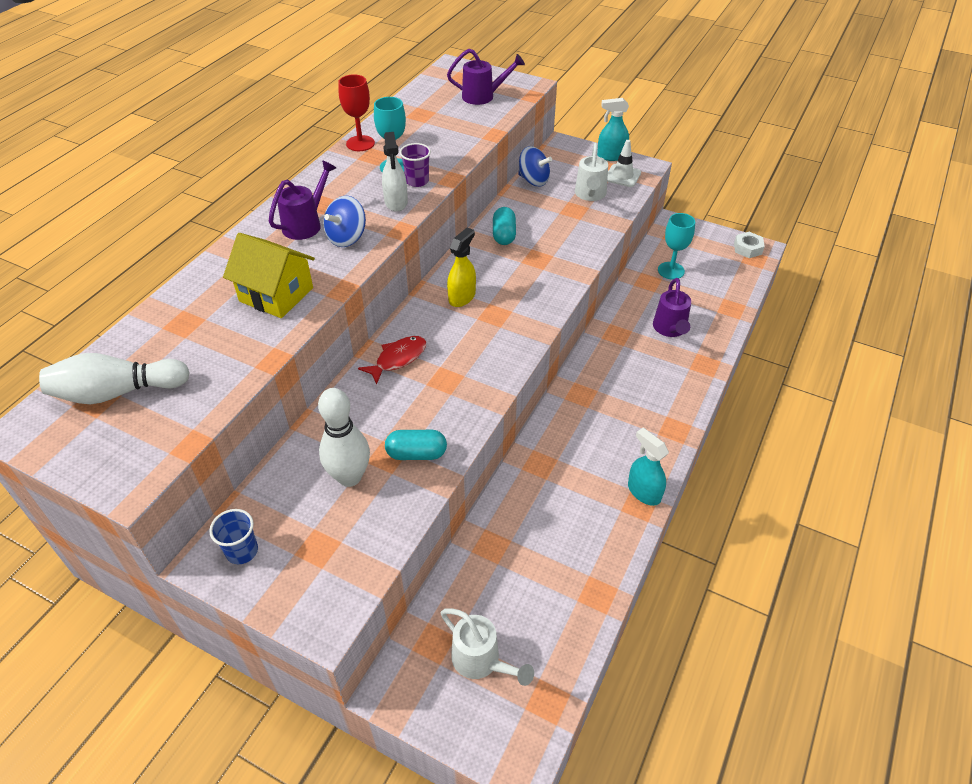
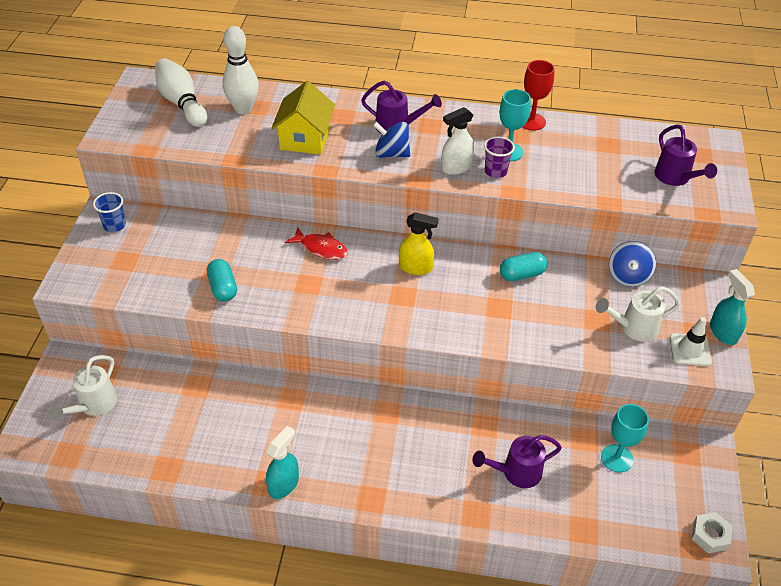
camera: 70 degrees right, 0 degrees up
white bowling pin [318,388,370,487] -> white bowling pin moved to [223,26,259,114]

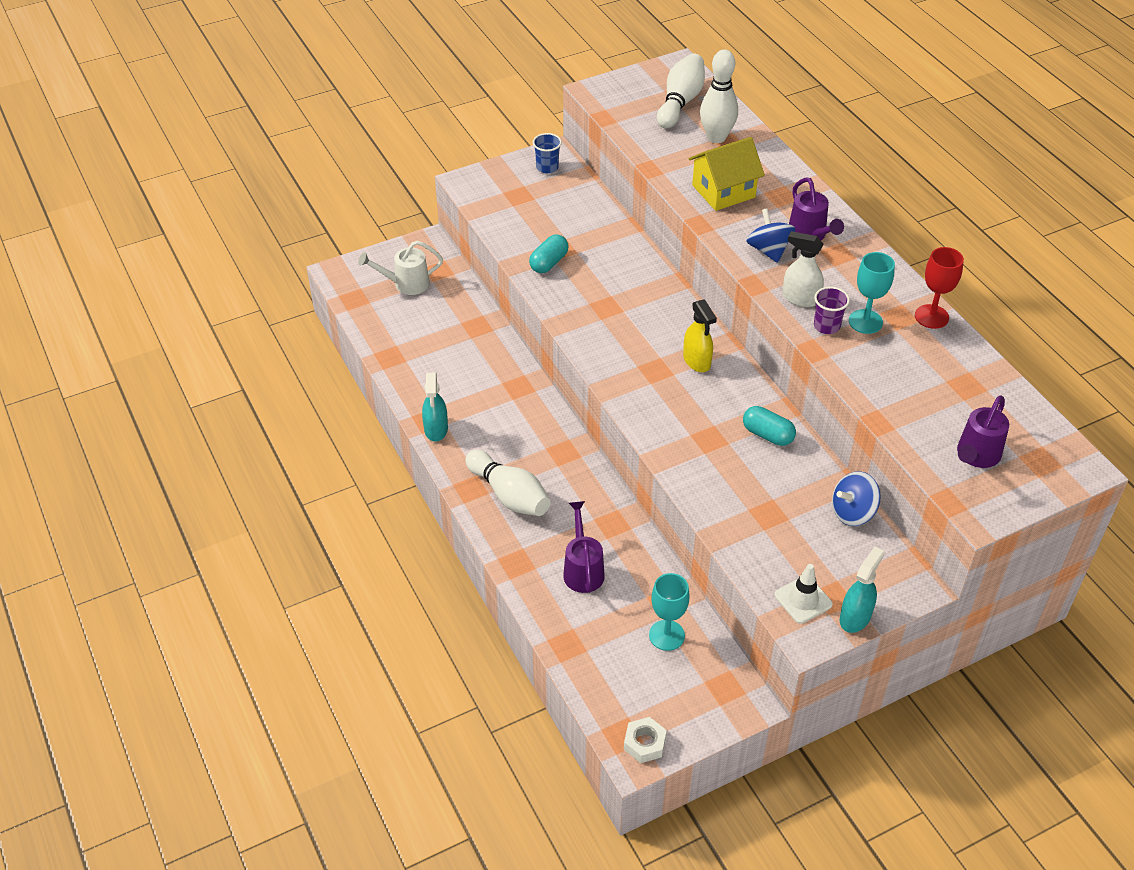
camera: 55 degrees right, 0 degrees up
turquoise spray bottle [266,426,299,499] -> turquoise spray bottle turned 90 degrees clockwise [422,372,448,442]
red fish [285,227,348,260] -> none
purple watering can [472,435,562,488] -> purple watering can turned 45 degrees clockwise [563,501,605,593]
white watering can [596,286,680,342] -> none
none -> white bowling pin [465,450,550,516]

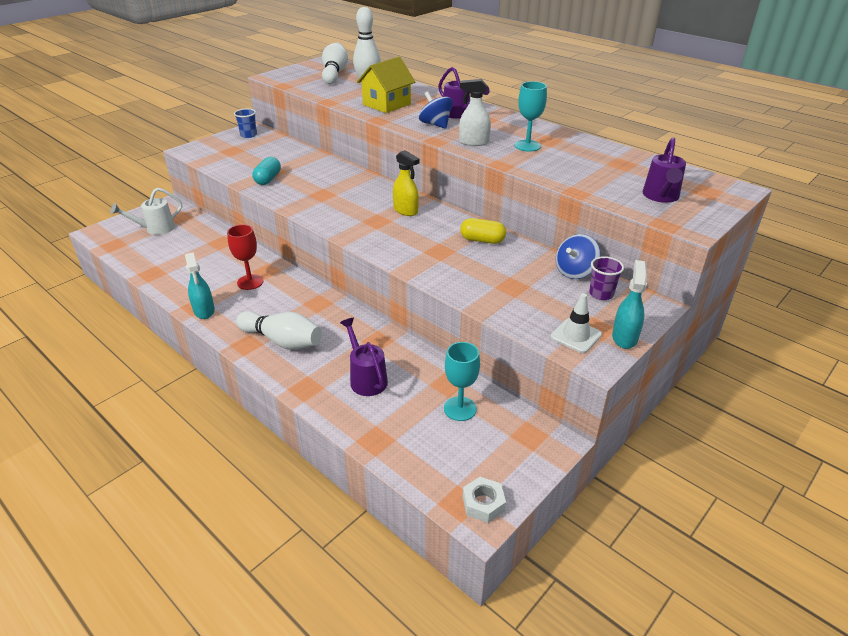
camera: 20 degrees left, 10 degrees down
turquoise capsule [743,406,796,446] -> yellow capsule [460,218,506,244]
purple cup [814,287,850,334] -> purple cup moved to [589,256,624,300]
red goblet [915,247,964,329] -> red goblet moved to [227,224,264,290]

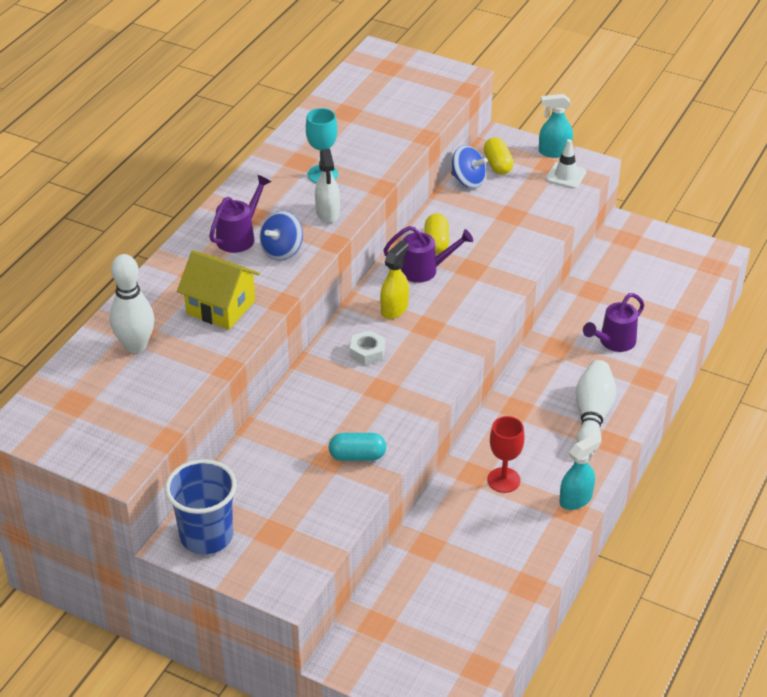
camera: 105 degrees left, 5 degrees up
white watering can [110,187,182,235] -> none
blue cup [234,109,257,138] -> blue cup [165,459,237,554], size x1.87
white bowling pin [322,43,348,84] -> none
turquoise goblet [444,342,480,421] -> none
white nut [463,477,506,523] -> white nut moved to [350,330,385,365]
purple cup [589,256,624,300] -> yellow capsule [484,137,514,175]
purple watering can [643,137,686,203] -> purple watering can moved to [383,226,473,283]

